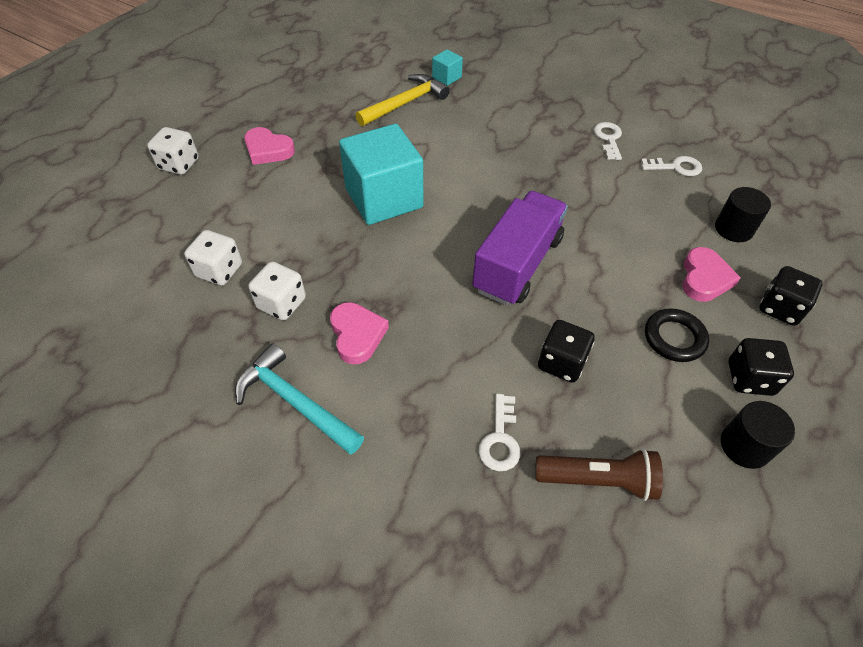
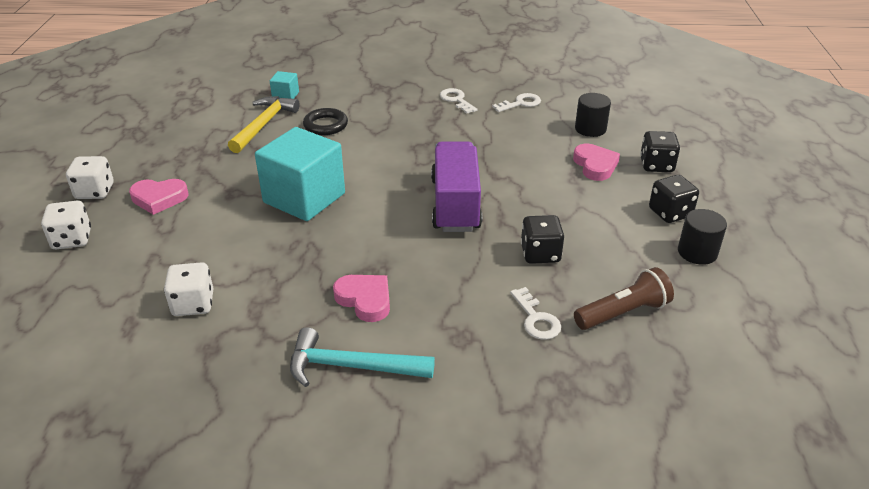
camera: 30 degrees left, 15 degrees down
white dice [248,261,306,321] -> white dice moved to [66,156,114,199]
black ring [645,308,709,362] -> black ring moved to [303,108,348,135]

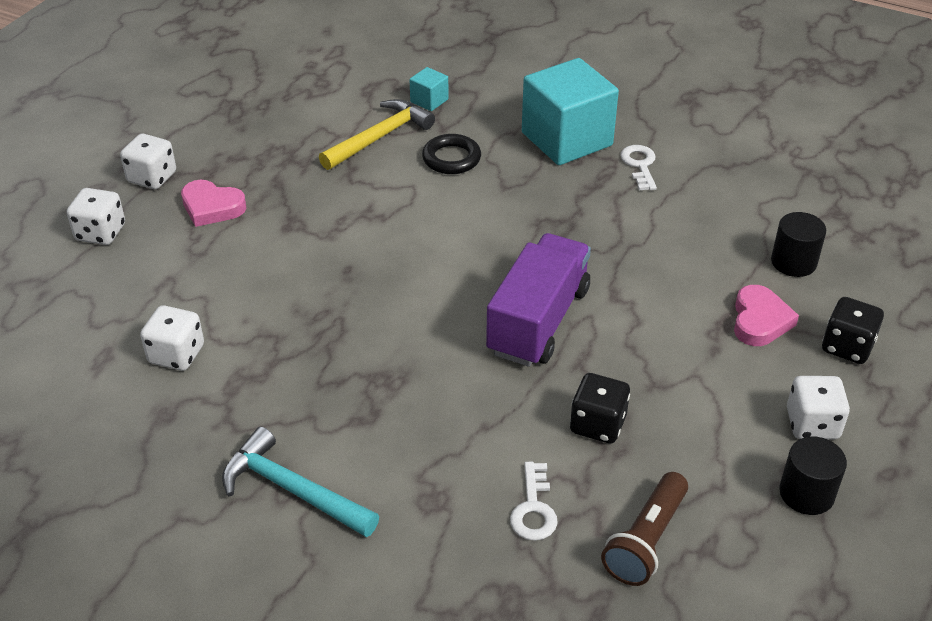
camera: 25 degrees right, 5 degrees up
turquoise cube [255,127,345,221] -> turquoise cube moved to [522,58,619,165]
pink heart [333,275,390,322] -> none
white key [492,93,541,112] -> none
brown flashlight [574,267,674,330] -> brown flashlight turned 120 degrees clockwise [601,472,688,586]
black dice [649,175,699,223] -> white dice [787,376,850,439]

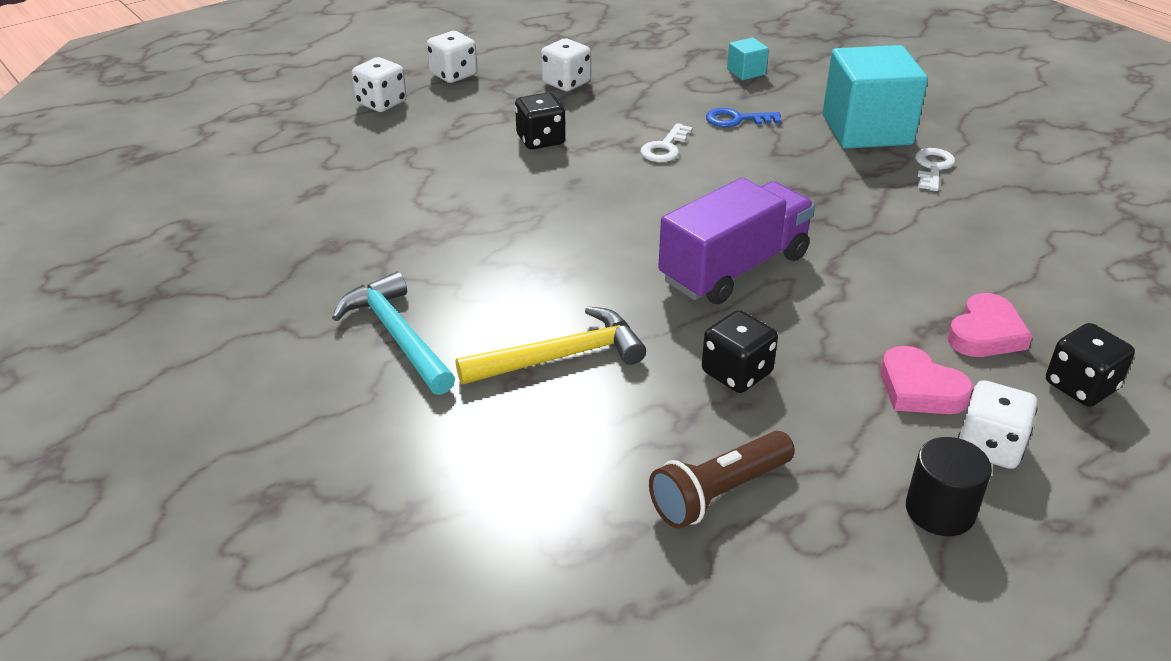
camera: 25 degrees right, 5 degrees down
white dice [140,305,204,371] -> white dice moved to [541,38,591,91]
pink heart [181,180,246,227] -> pink heart moved to [881,346,973,414]
yellow hammer [319,99,435,170] -> yellow hammer moved to [456,306,646,385]
black ring [422,134,481,174] -> blue key [706,108,781,127]
white key [510,462,558,541] -> white key moved to [640,123,693,162]
black cylinder [771,212,826,277] -> none
none -> black dice [515,92,565,149]

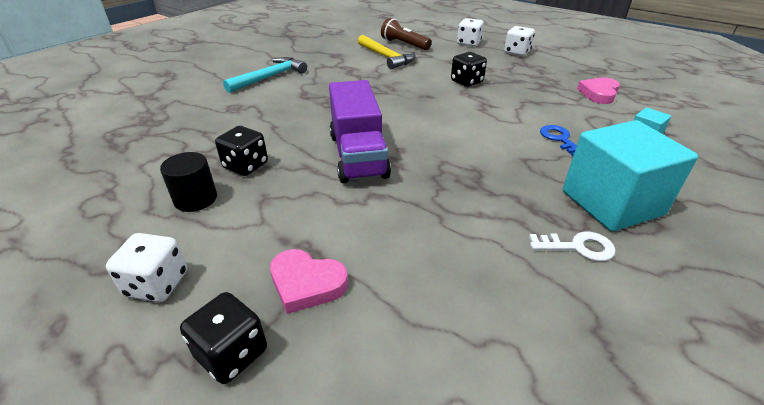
camera: 75 degrees right, 0 degrees up
yellow hammer [456,306,646,385] -> yellow hammer moved to [358,35,416,69]
white dice [541,38,591,91] -> none
white key [640,123,693,162] -> none
brown flashlight [649,431,795,529] -> brown flashlight moved to [381,18,432,50]
purple truck [658,178,815,305] -> purple truck turned 45 degrees clockwise [329,80,391,183]
pink heart [881,346,973,414] -> pink heart moved to [577,77,620,104]
black cylinder [906,437,992,536] -> black cylinder moved to [160,152,217,212]

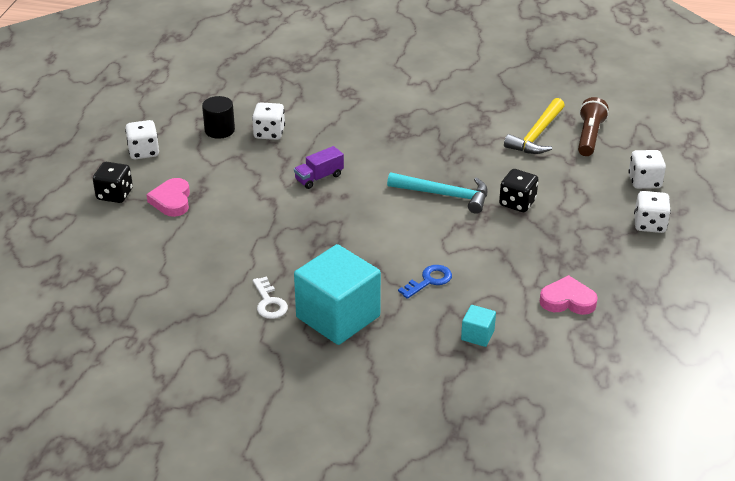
camera: 65 degrees right, 0 degrees up
black dice [215,126,268,176] -> white dice [252,102,285,140]
turquoise hammer [223,57,307,93] -> turquoise hammer moved to [387,172,488,214]
purple truck [329,80,391,183] -> purple truck [294,146,344,189], size x0.50

